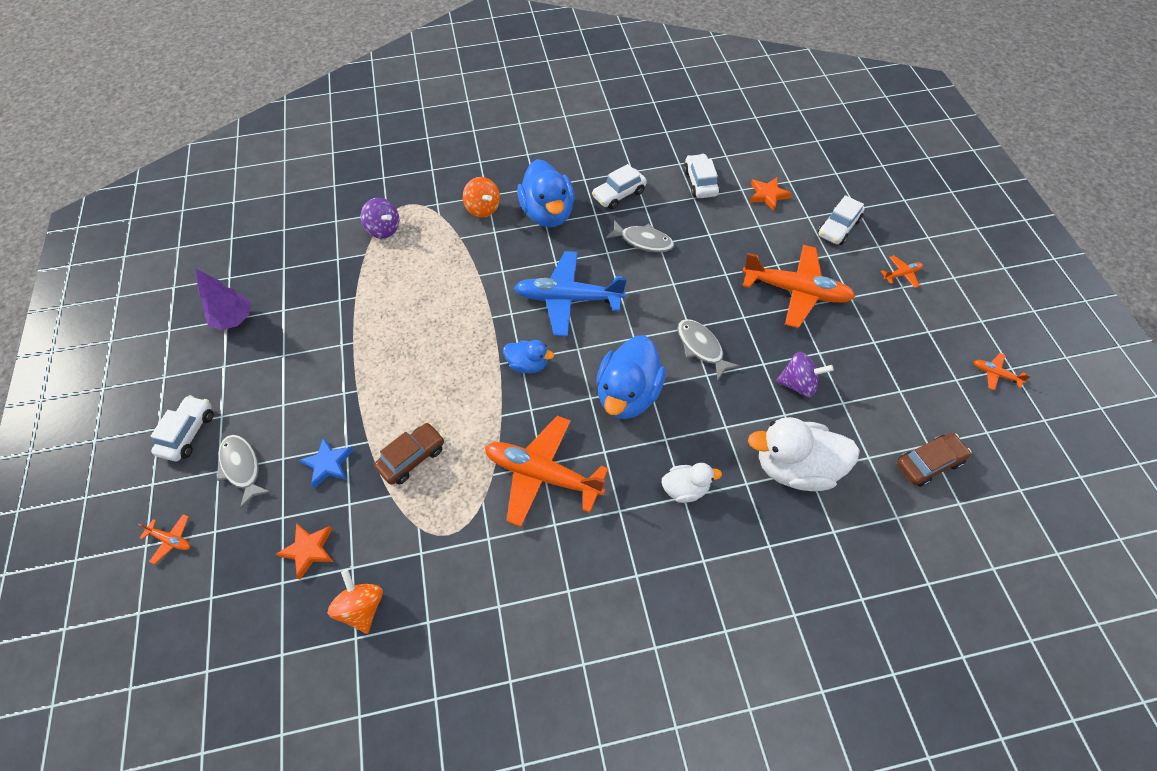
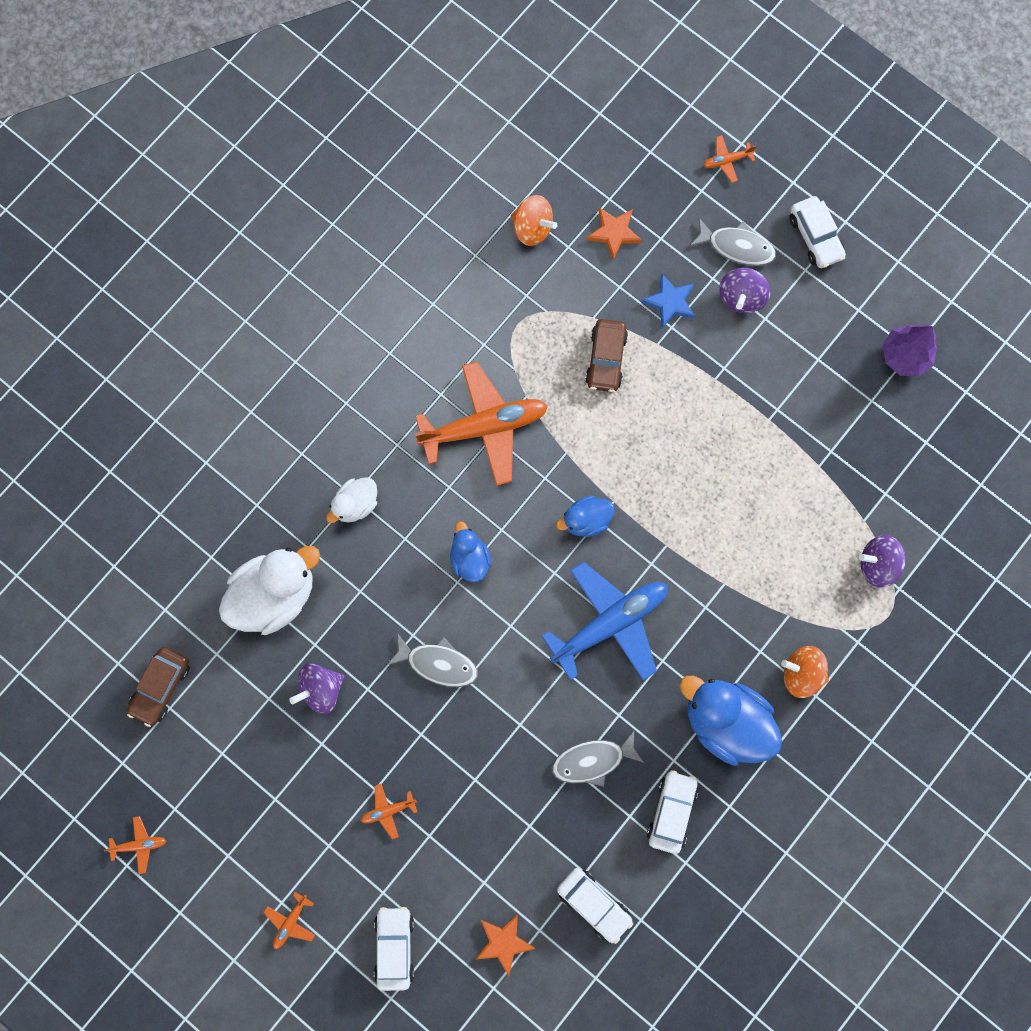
camera: 140 degrees right, 20 degrees up
blue duck [596,335,666,419] -> blue duck [450,521,491,582], size x0.54
orange plane [742,245,855,328] -> orange plane [360,784,417,839], size x0.41
none -> purple spinning top [719,268,770,313]

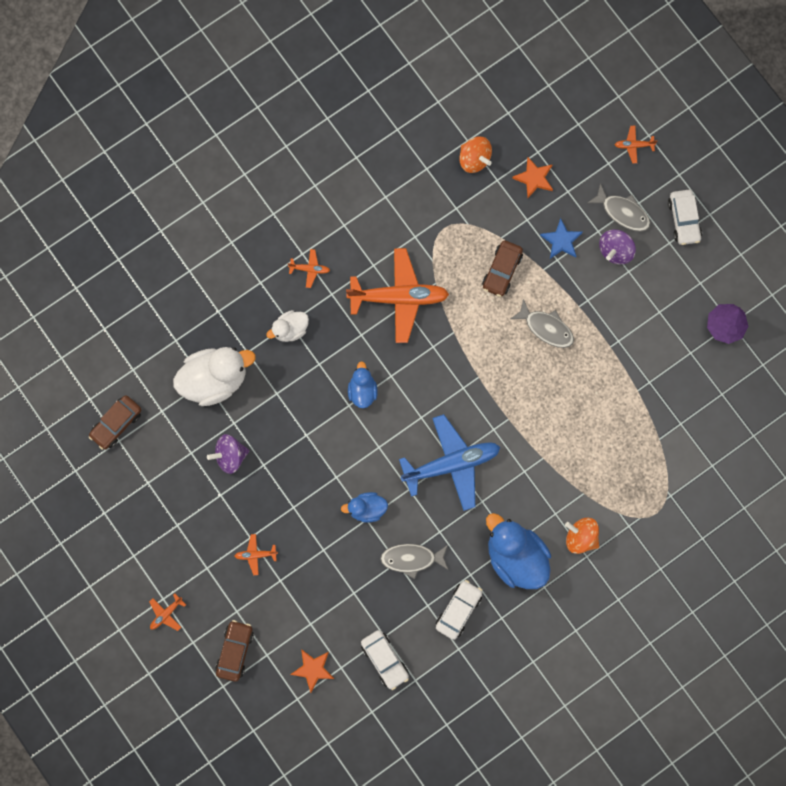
camera: 15 degrees right, 0 degrees up
orange plane [104,816,166,874] -> orange plane moved to [288,249,330,288]
white car [374,907,414,991] -> brown car [215,620,254,682]
grey fish [387,634,478,687] -> grey fish moved to [510,299,574,348]
blue duck [556,496,614,537] -> blue duck moved to [341,492,388,523]
purple spinning top [859,535,905,588] -> none

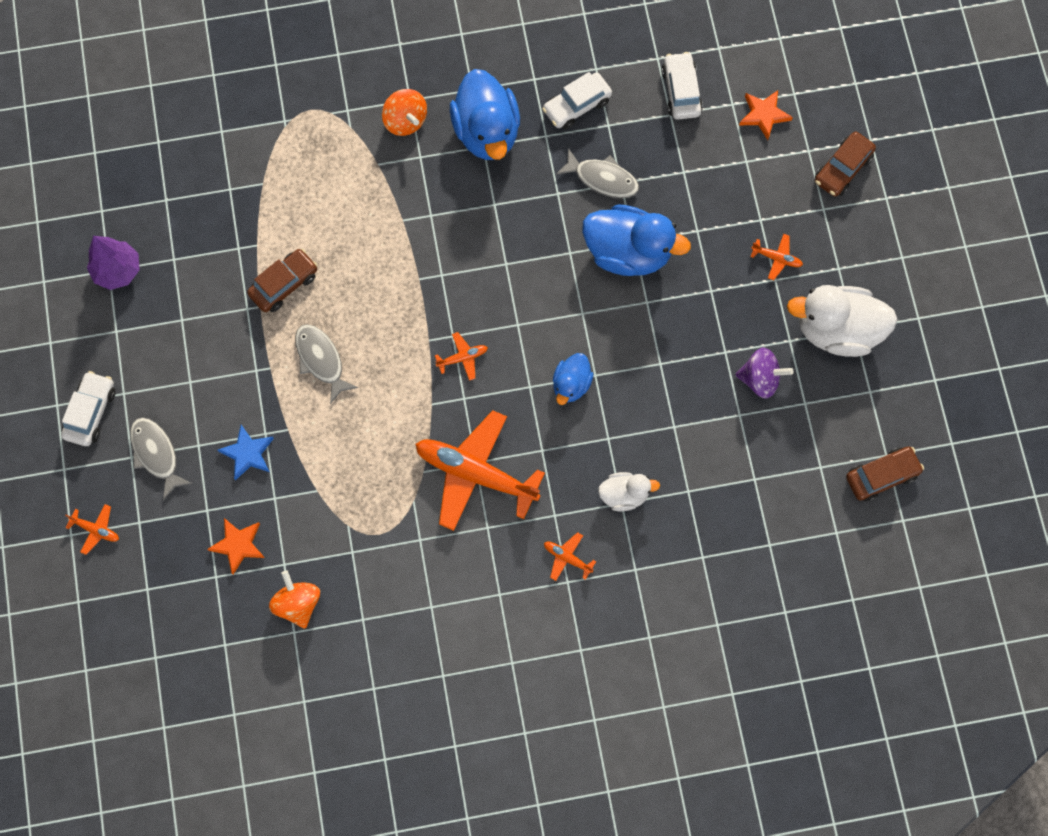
camera: 155 degrees left, 5 degrees down
orange plane [149,594,186,631] -> orange plane moved to [435,332,488,381]
white duck [173,347,256,406] -> white duck moved to [787,285,898,357]
blue duck [341,492,388,523] -> blue duck [582,205,691,276], size x1.86
blue plane [399,414,500,511] -> none
brown car [482,240,523,297] -> brown car moved to [247,249,318,312]
purple spinning top [599,229,636,265] -> none

